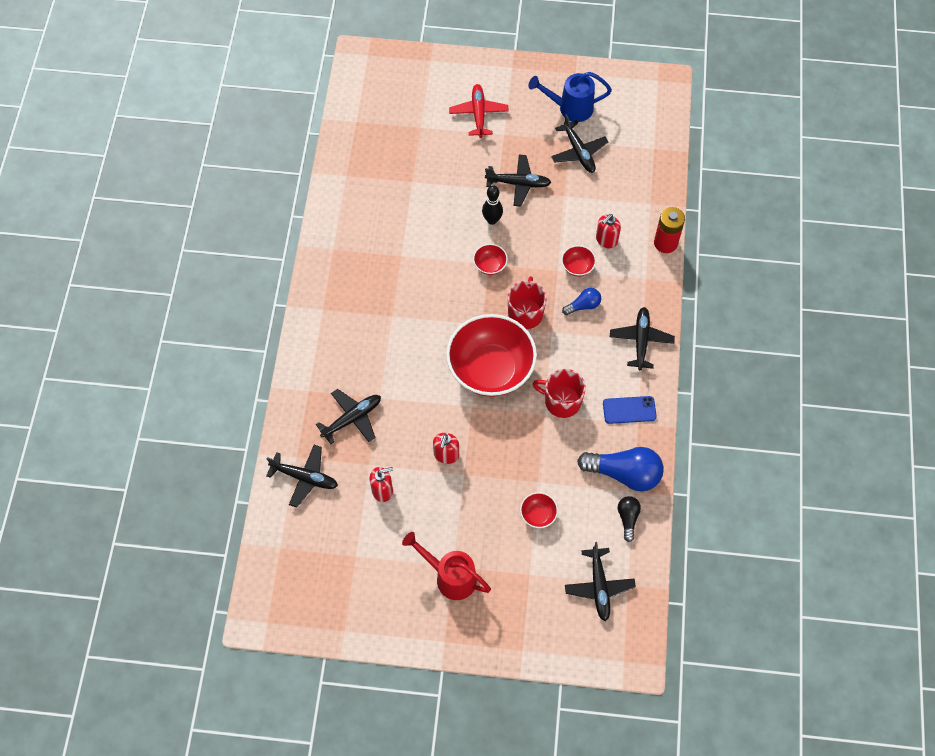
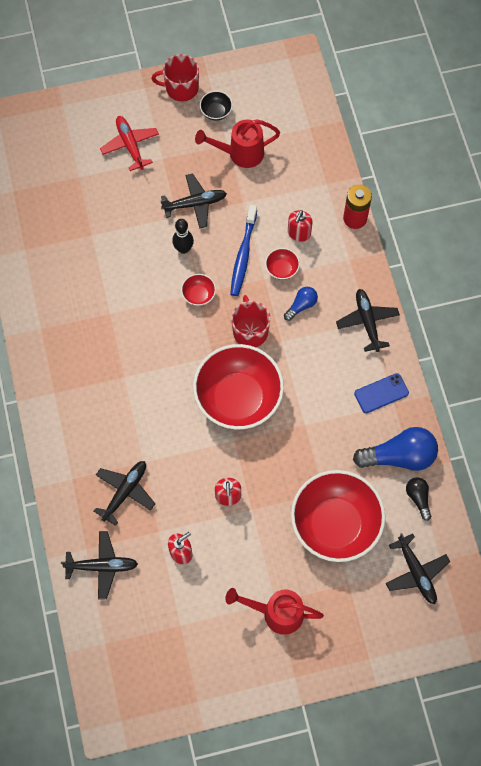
camera: 20 degrees left, 5 degrees up
red bowl [520,492,558,528] -> red bowl [291,470,385,562], size x2.48
blue watering can [528,72,612,122] -> black bowl [200,91,233,120]
red mug [533,369,586,418] -> red mug moved to [152,54,199,102]
black plane [551,114,608,173] -> red watering can [195,119,280,168]
none -> blue toothbrush [230,205,257,296]

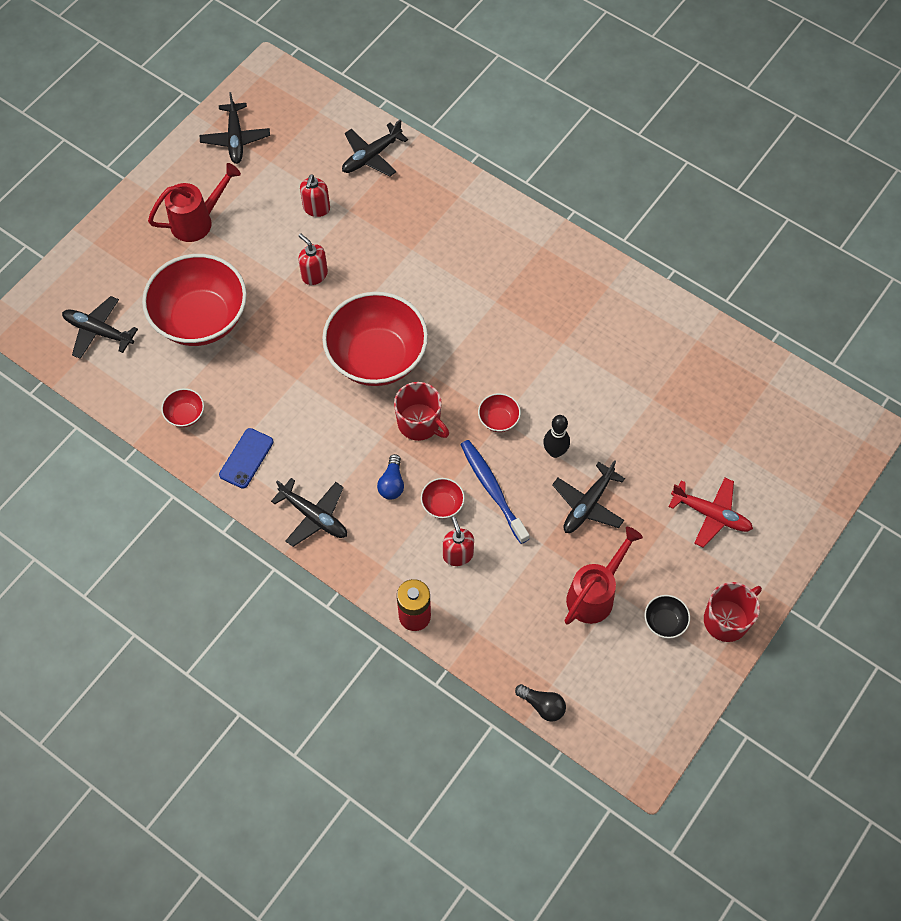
camera: 140 degrees right, 5 degrees down
black plane [94,461,155,526] -> black plane moved to [200,92,270,164]
blue light bulb [353,427,438,471] -> red bowl [161,388,204,427]
black light bulb [406,477,431,521] -> black light bulb moved to [515,684,566,722]

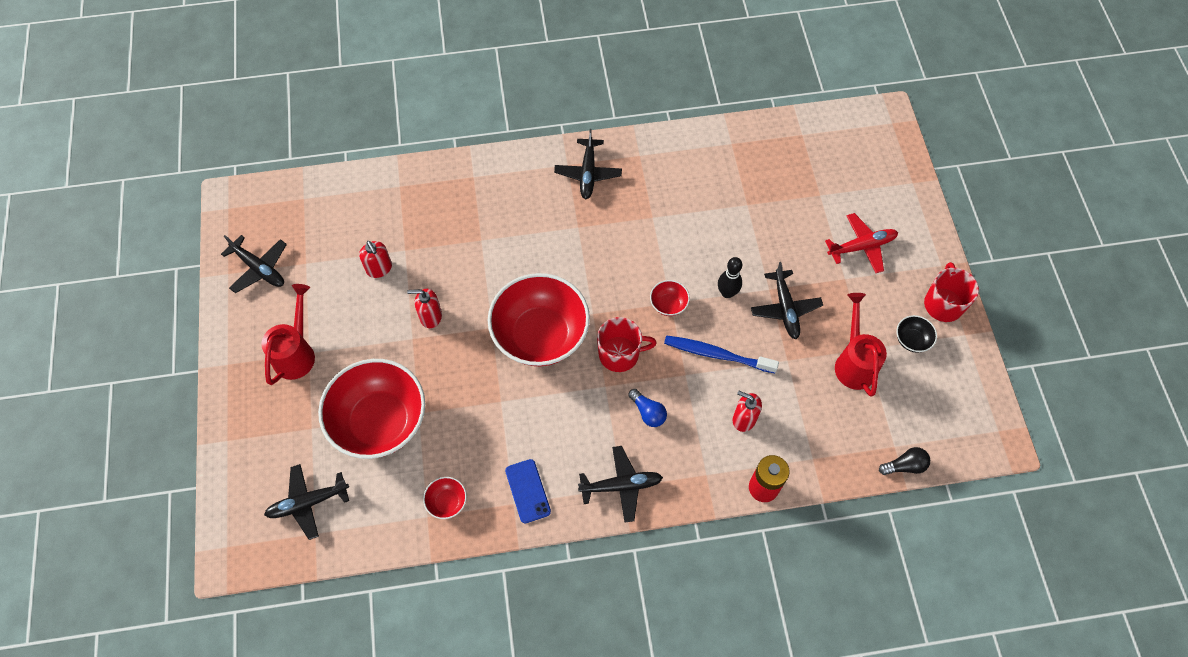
camera: 45 degrees left, 0 degrees up
black plane [342,119,408,177] -> black plane moved to [554,129,622,199]
red bowl [421,478,465,519] -> none

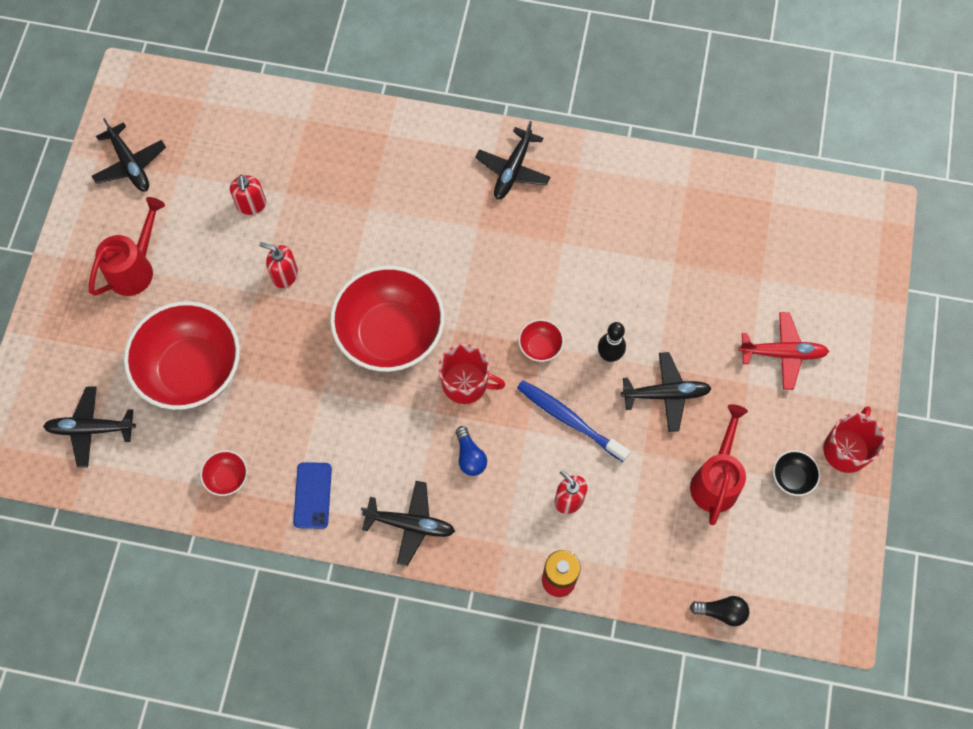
camera: 20 degrees right, 5 degrees up
black plane [751,262,823,339] -> black plane turned 105 degrees counterclockwise [621,352,712,432]

